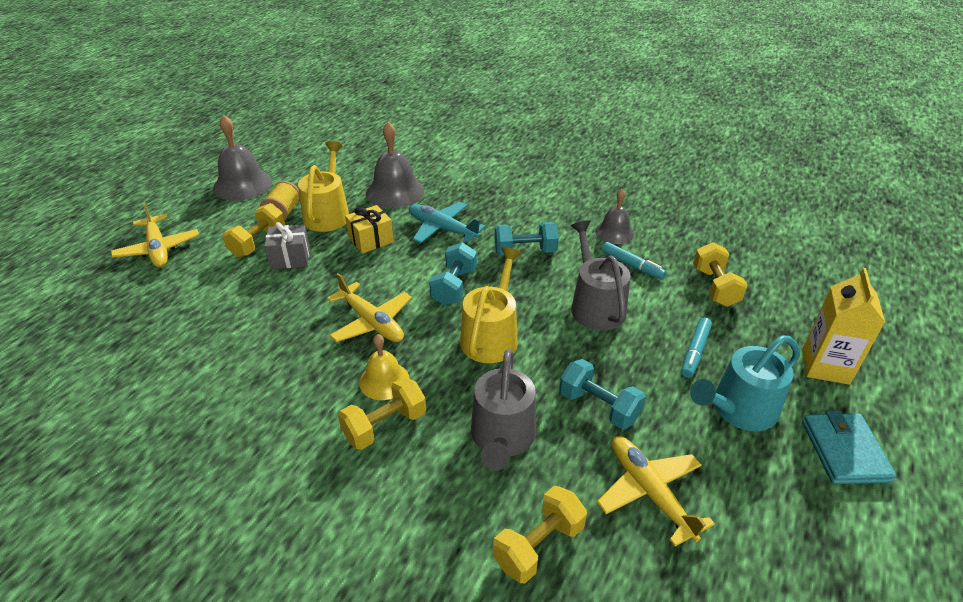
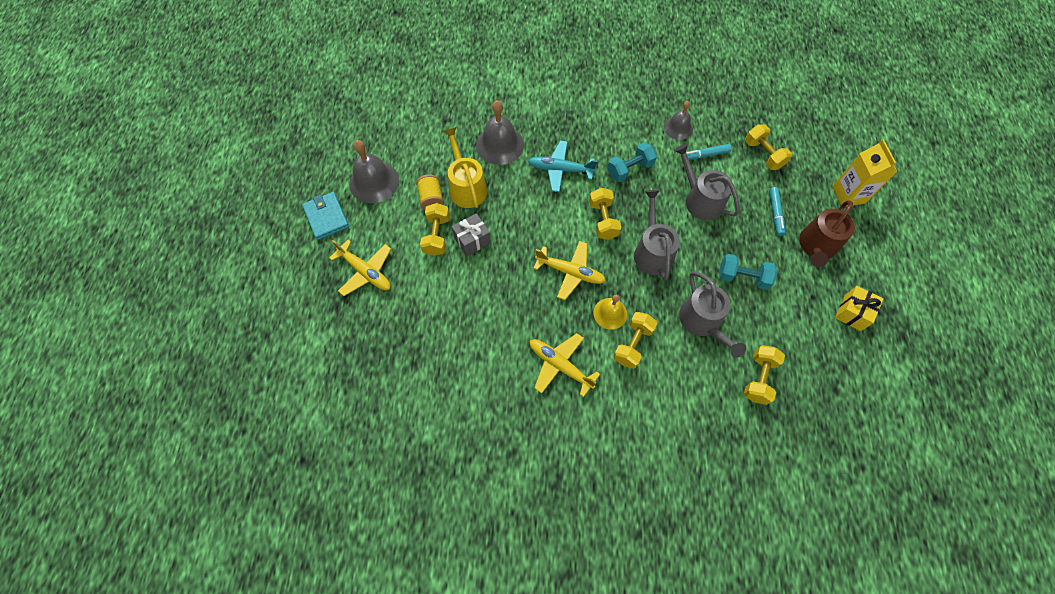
camera: 25 degrees left, 25 degrees up
yellow gift [345,205,394,254] -> yellow gift moved to [835,286,883,331]
turquoise dumbbell [429,242,477,305] -> yellow dumbbell [589,188,622,240]
yellow watering can [460,247,522,363] -> grey watering can [634,190,680,280]
yellow plane [597,436,715,547] -> yellow plane moved to [530,333,600,397]
turquoise marker [602,242,666,280] -> turquoise marker turned 150 degrees clockwise [681,144,732,160]
turquoise watering can [690,335,800,431] -> brown watering can [799,200,855,267]
turquoise wallet [802,410,897,484] -> turquoise wallet moved to [302,192,349,240]

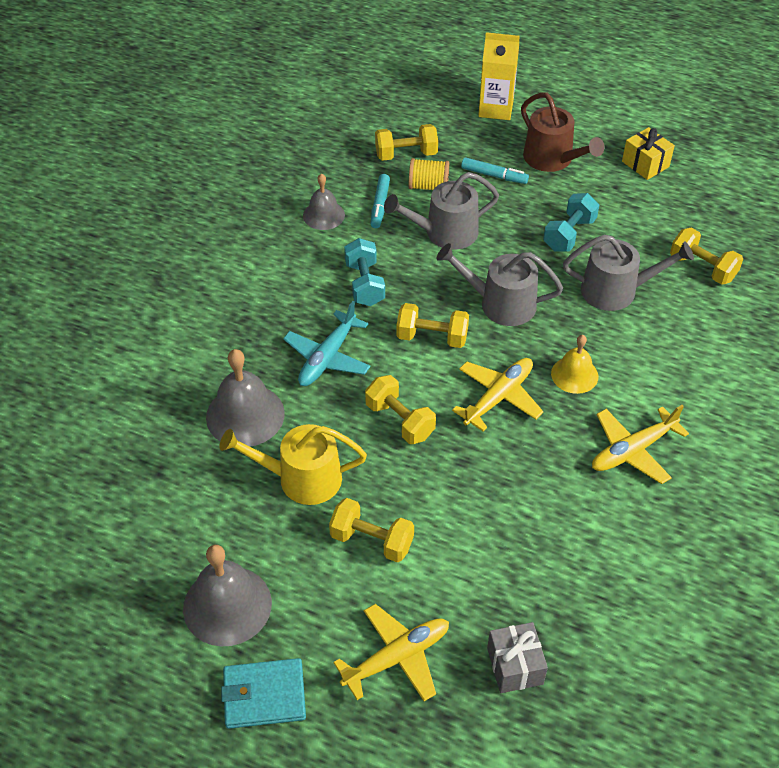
camera: 70 degrees left, 15 degrees down
yellow spool [416,174,444,211] -> yellow spool moved to [409,158,449,190]
grey gift [452,213,491,256] -> grey gift moved to [487,622,548,693]
yellow dumbbell [613,312,658,369] -> yellow dumbbell moved to [365,375,436,444]

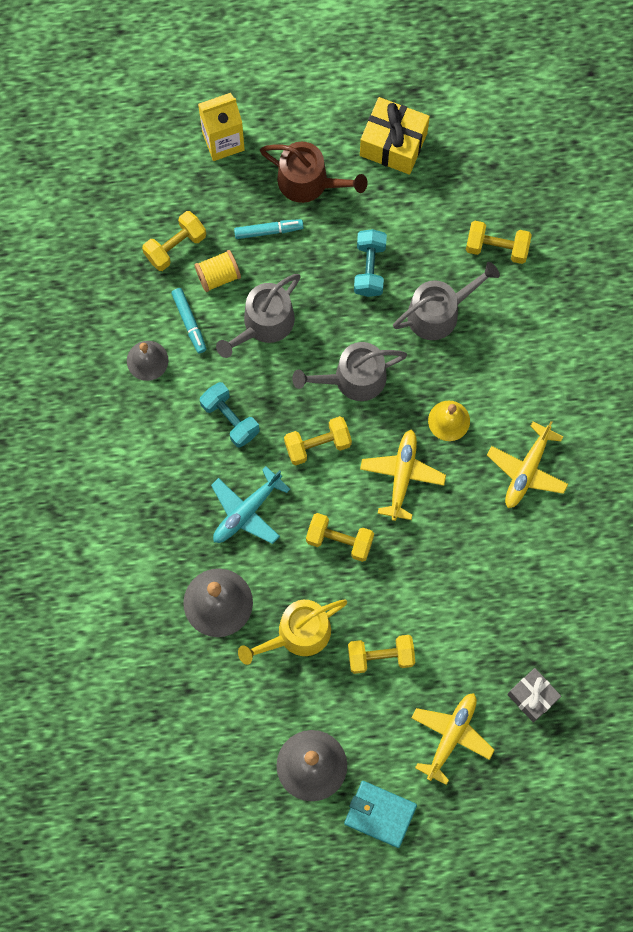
camera: 30 degrees left, 25 degrees up
turquoise wallet [221,658,306,729] -> turquoise wallet turned 60 degrees clockwise [344,781,417,848]
turquoise plane [283,301,371,386] -> turquoise plane turned 45 degrees clockwise [211,466,290,544]
yellow gift [622,127,675,180] -> yellow gift [360,97,430,175], size x1.52

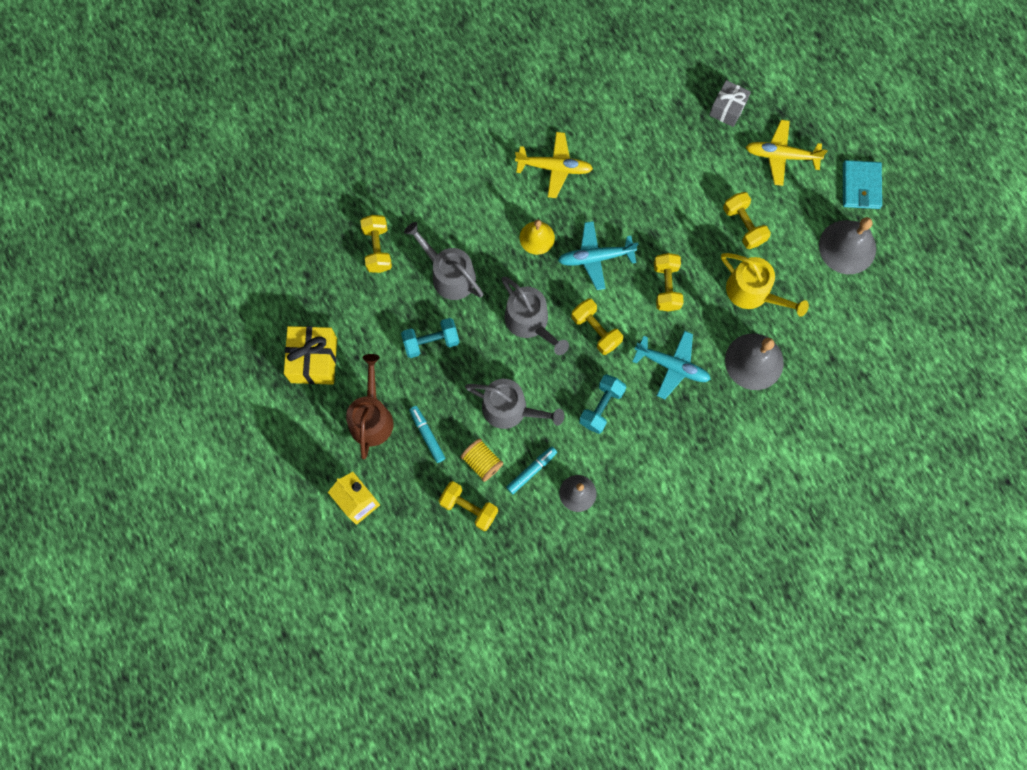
camera: 110 degrees left, 0 degrees up
yellow plane [360,430,446,521] -> turquoise plane [558,221,638,290]

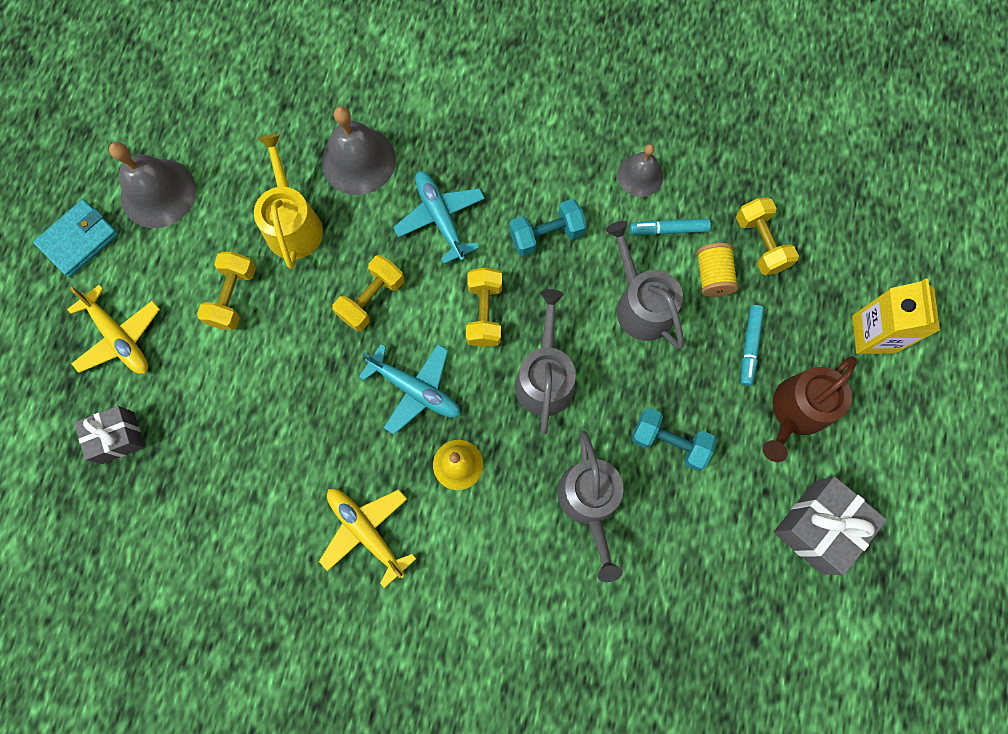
camera: 140 degrees left, 0 degrees up
yellow gift [284,326,337,385] -> grey gift [773,476,887,575]
yellow dumbbell [360,215,392,273] -> none

